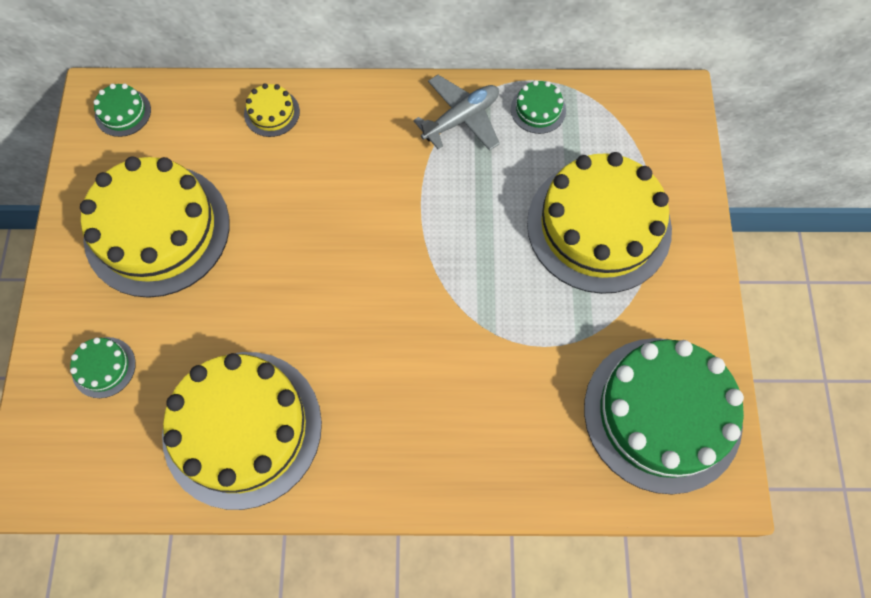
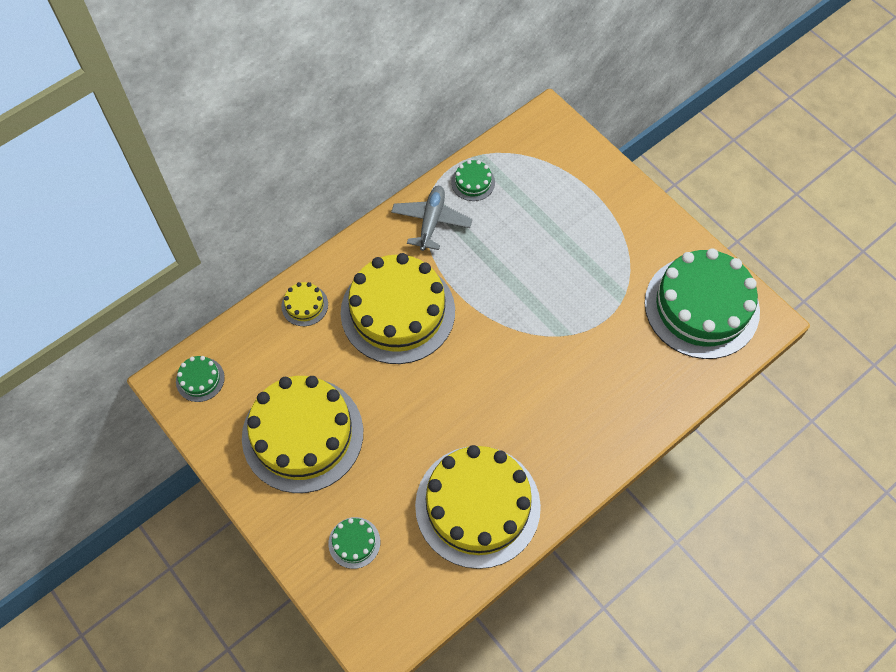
camera: 40 degrees left, 5 degrees down
yellow cake [527,152,672,294] -> yellow cake moved to [341,253,455,364]

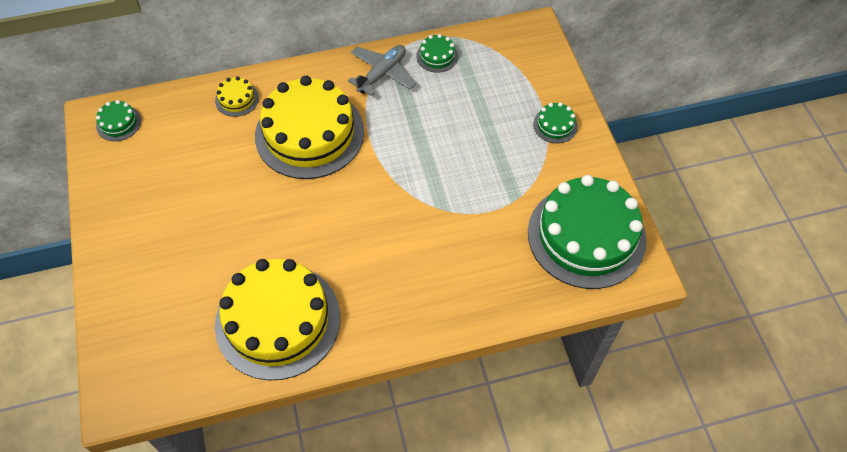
camera: 25 degrees right, 5 degrees down
yellow cake [242,376,363,493] -> none
green cake [328,517,380,569] -> green cake moved to [533,102,578,143]

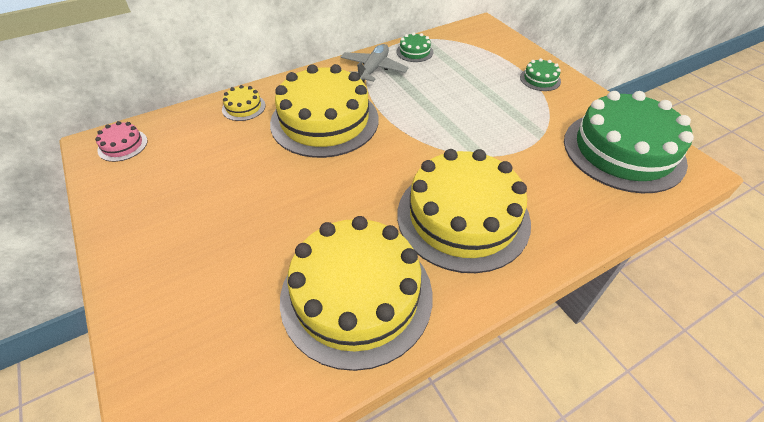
camera: 15 degrees left, 10 degrees down
green cake [96,100,141,141] -> pink cake [95,121,148,162]
none -> yellow cake [397,149,531,273]

